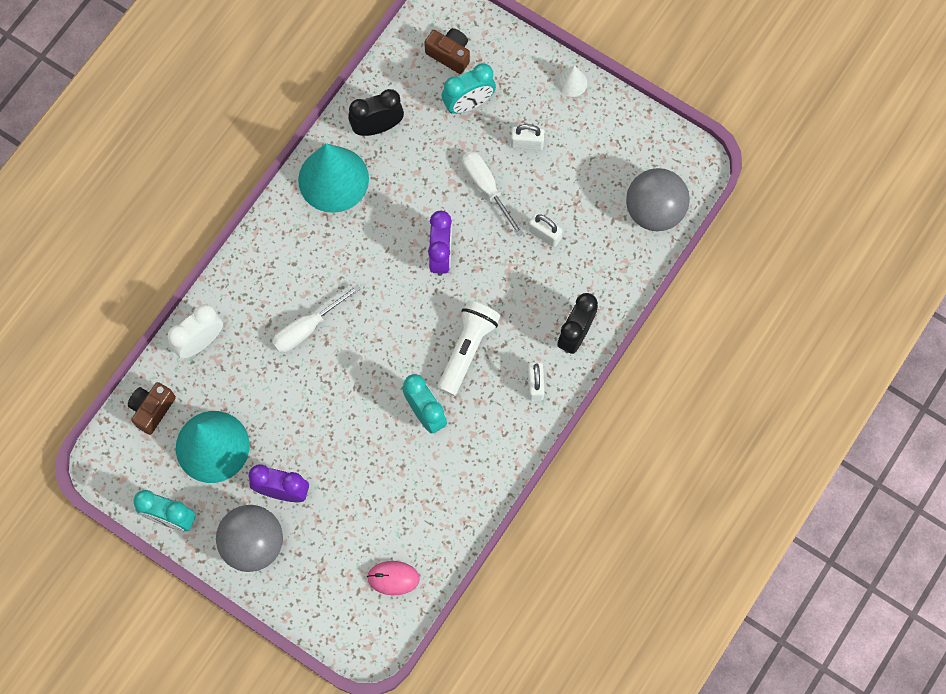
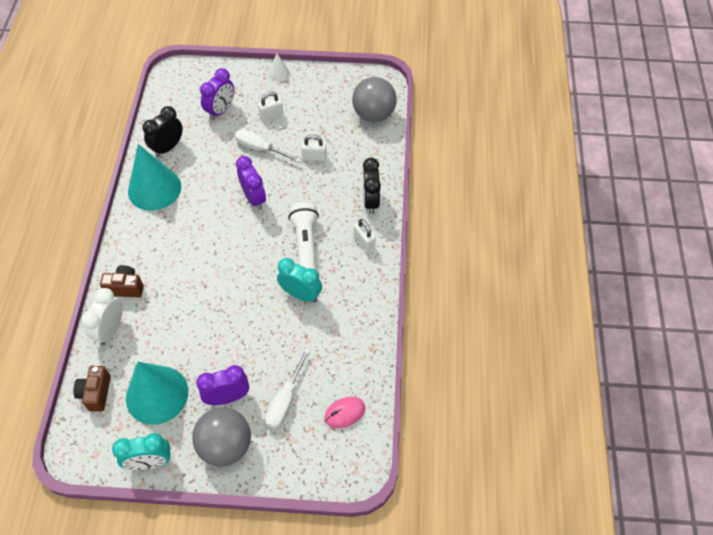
camera: 30 degrees left, 15 degrees down
white screwdriver [272,284,361,353] -> white screwdriver moved to [265,348,310,429]
brown camera [424,28,470,74] -> brown camera moved to [100,265,144,297]
turquoise clock [442,63,496,114] -> purple clock [200,68,234,120]

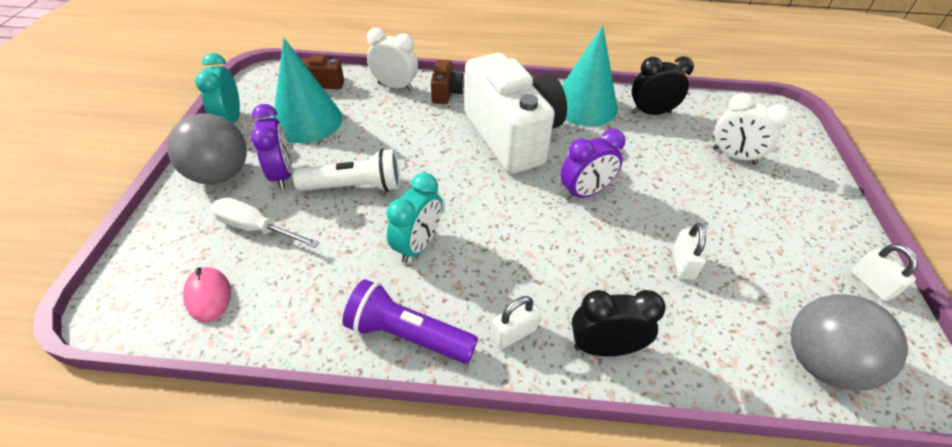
camera: 90 degrees right, 10 degrees down
black clock [143,106,183,157] -> black clock turned 45 degrees counterclockwise [632,56,694,115]
purple clock [200,68,234,120] -> white clock [713,93,791,165]
white screwdriver [235,129,301,163] -> none
white padlock [258,92,283,121] -> white padlock moved to [851,244,918,301]
white cone [269,54,290,81] -> none
white flashlight [289,202,319,270] -> white flashlight moved to [293,149,400,192]
none -> purple flashlight [342,279,478,364]
none -> white camera [465,53,567,174]

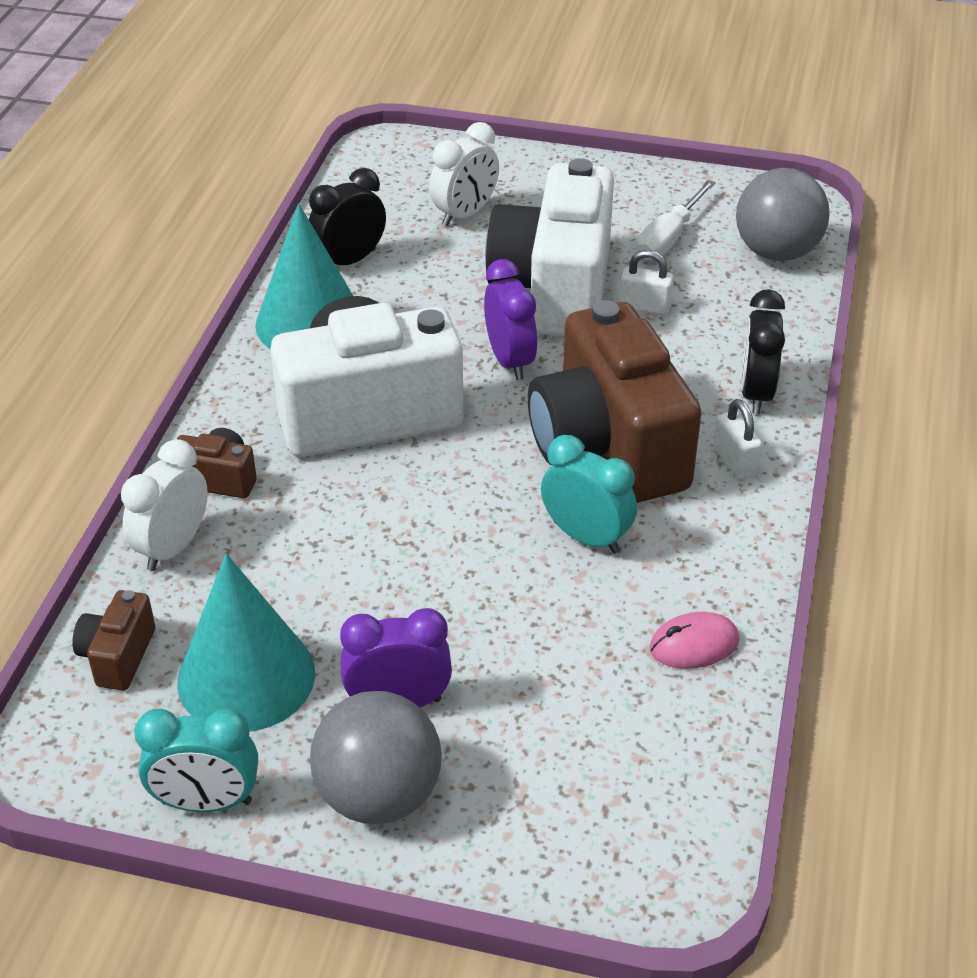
camera: 80 degrees left, 5 degrees down
pink mouse [183,267,231,322] -> pink mouse moved to [649,612,739,669]
white screwdriver [211,198,320,248] -> white screwdriver moved to [637,180,716,260]
white flashlight [293,149,400,192] -> none
purple flashlight [342,279,478,364] -> none
black clock [632,56,694,115] -> black clock turned 45 degrees clockwise [309,168,386,265]
white padlock [851,244,918,301] -> none
none -> white camera [485,158,614,336]
none -> brown camera [528,300,701,503]

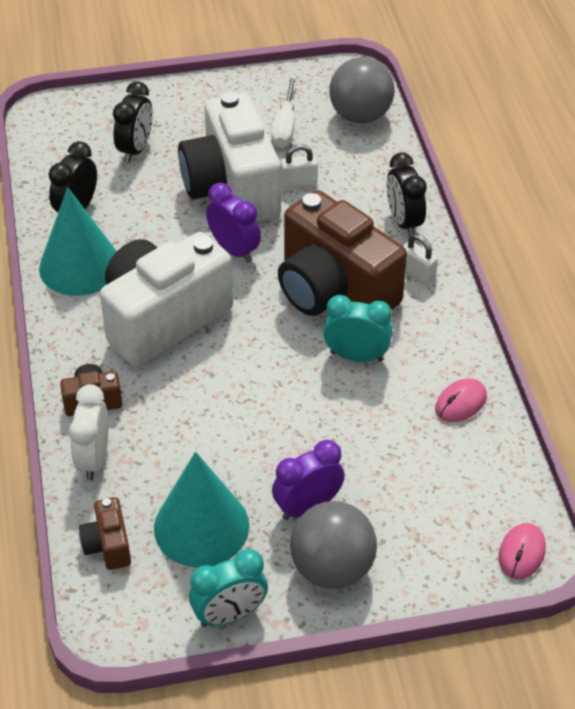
camera: 25 degrees left, 5 degrees up
white clock [429,122,499,226] -> black clock [113,81,153,163]
none -> pink mouse [499,523,546,580]

